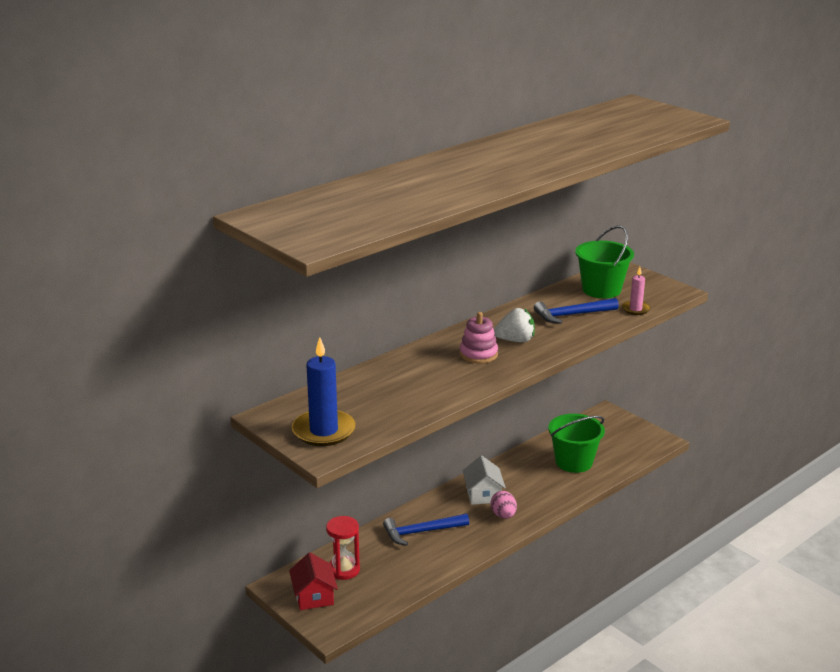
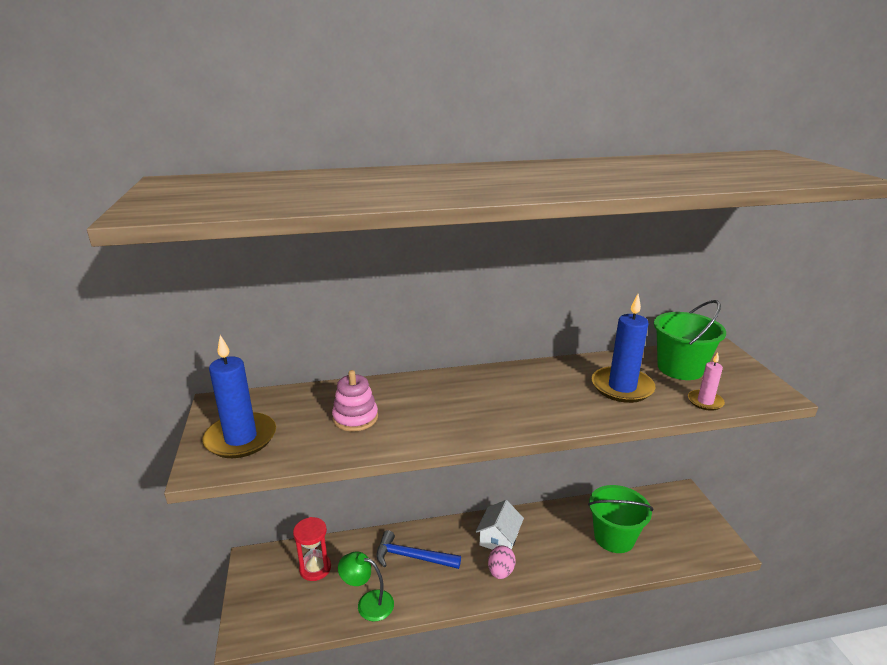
camera: 30 degrees right, 0 degrees up
red house [289,553,338,610] -> none
pink stacking toy [460,312,498,363] -> pink stacking toy moved to [332,370,378,431]
white strawberry [494,308,535,342] -> none
blue hammer [534,298,619,324] -> blue candle [592,294,655,403]
none -> green lamp [338,551,394,622]

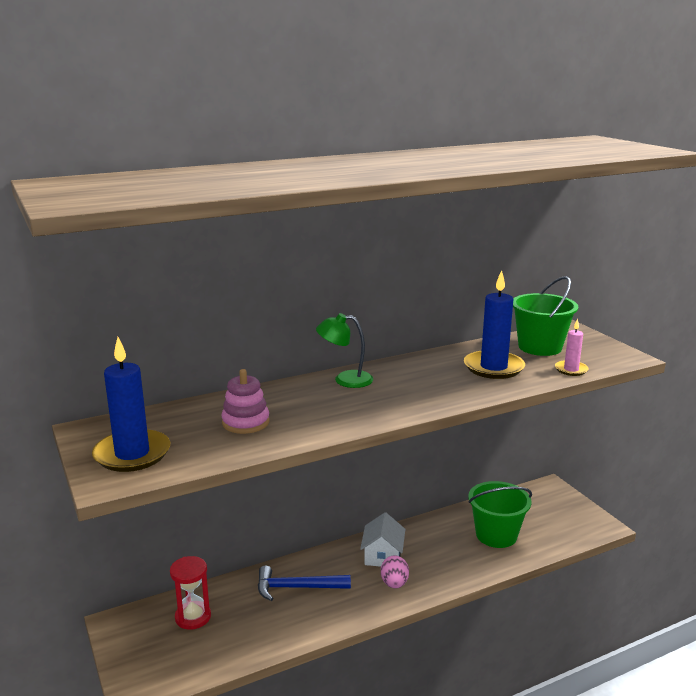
camera: 15 degrees left, 5 degrees down
green lamp [338,551,394,622] -> green lamp moved to [316,313,374,388]

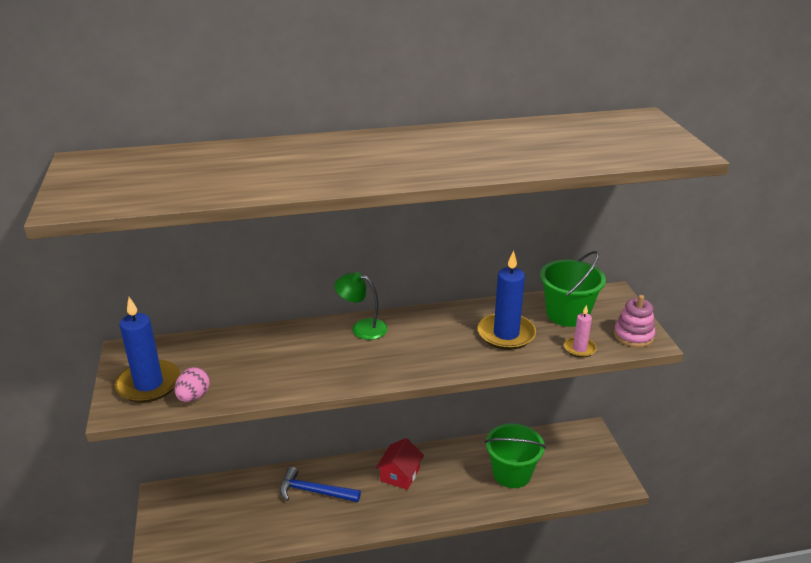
camera: 15 degrees right, 10 degrees up
red hourglass [170,556,211,630] -> none
pink stacking toy [221,369,270,434] -> pink stacking toy moved to [614,295,655,347]
white house [360,513,405,567] -> red house [376,438,424,490]
pink egg [381,555,409,589] -> pink egg moved to [175,367,210,402]

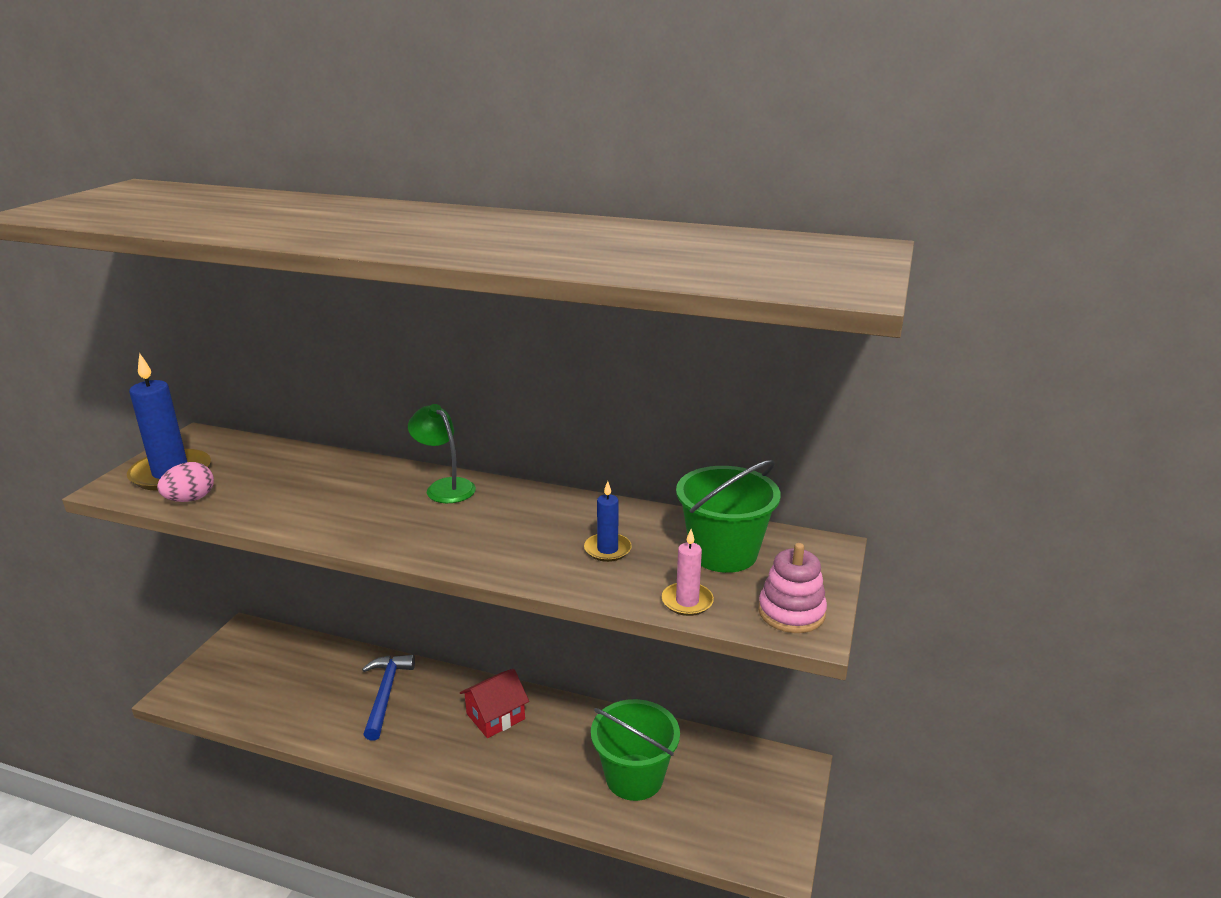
camera: 30 degrees right, 5 degrees down
blue hammer [280,467,361,502] -> blue hammer turned 45 degrees clockwise [362,655,415,741]
blue candle [478,250,536,350] -> blue candle [584,481,632,562], size x0.54

